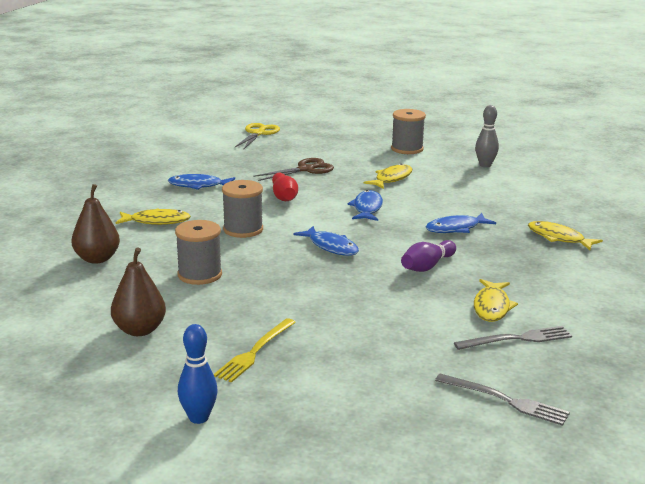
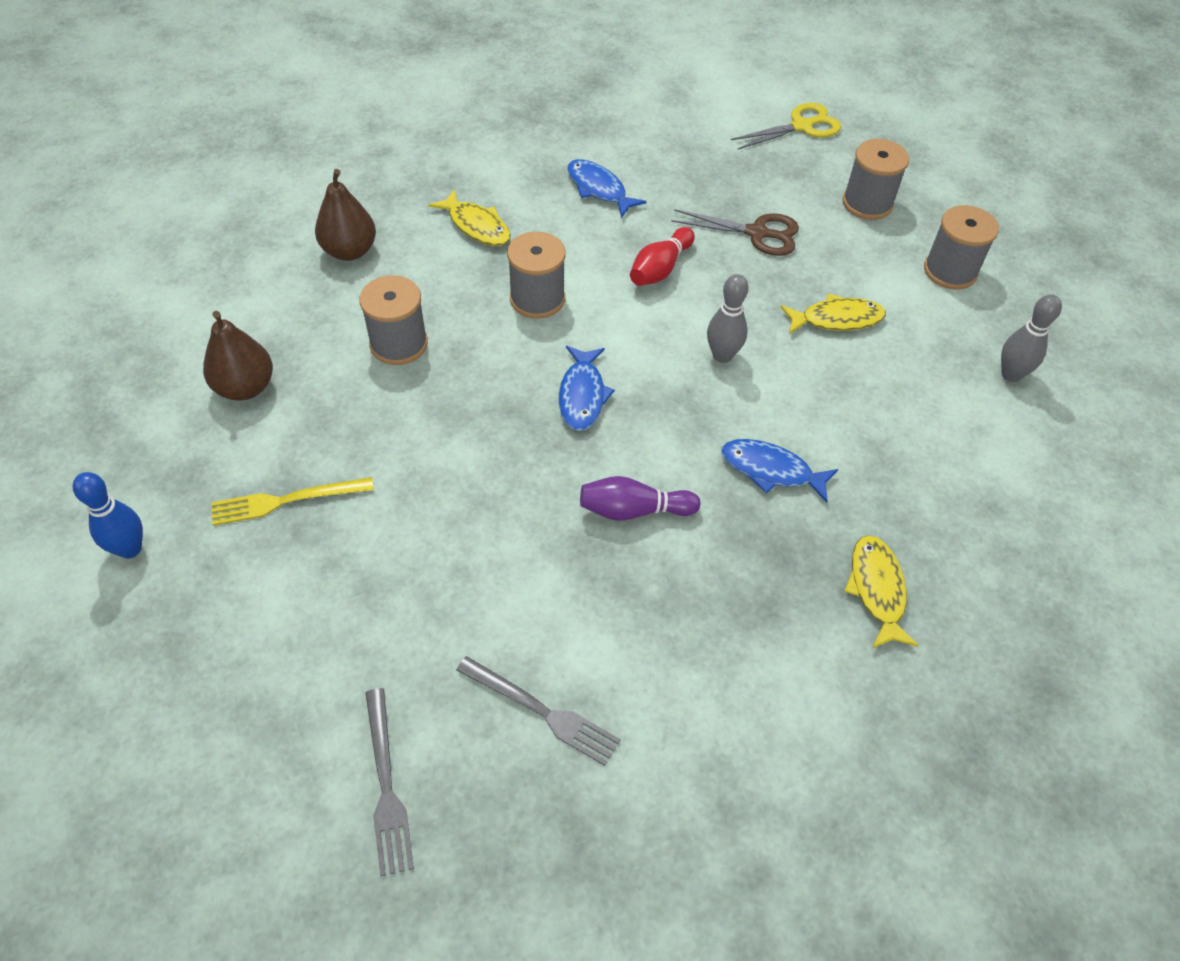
camera: 45 degrees right, 30 degrees up
blue fish [347,190,383,221] -> grey bowling pin [707,274,748,363]
yellow fish [474,279,518,322] -> none
none -> grey spool [843,139,909,220]

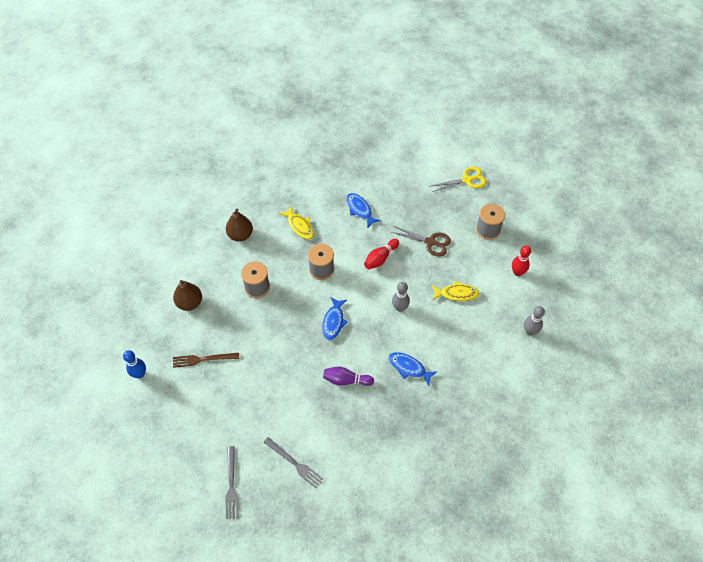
camera: 10 degrees right, 5 degrees up
yellow fork [211,477,374,526] -> brown fork [173,353,239,368]
yellow fish [844,535,919,648] -> none
grey spool [924,205,999,290] -> red bowling pin [512,245,531,276]

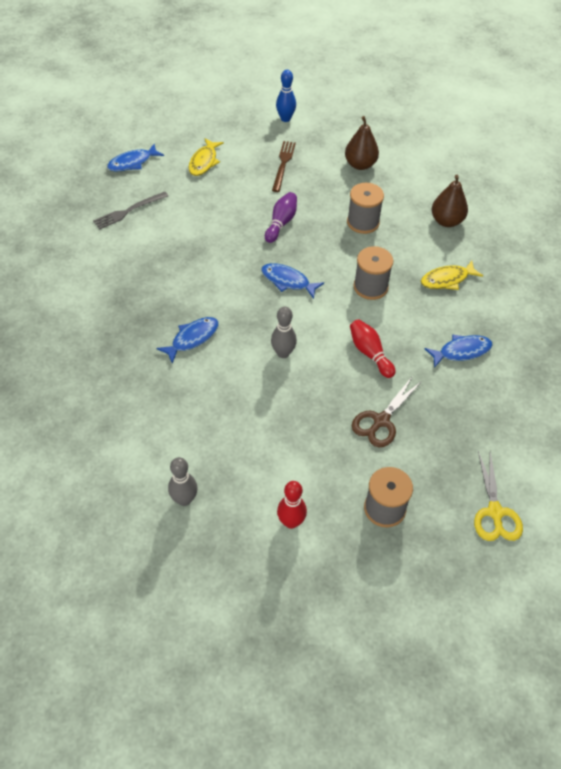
camera: 105 degrees right, 5 degrees down
grey fork [226,446,238,519] -> blue fish [107,144,164,171]
purple bowling pin [323,367,374,386] -> purple bowling pin moved to [265,192,297,243]
yellow fish [432,281,480,301] -> yellow fish moved to [188,138,224,176]

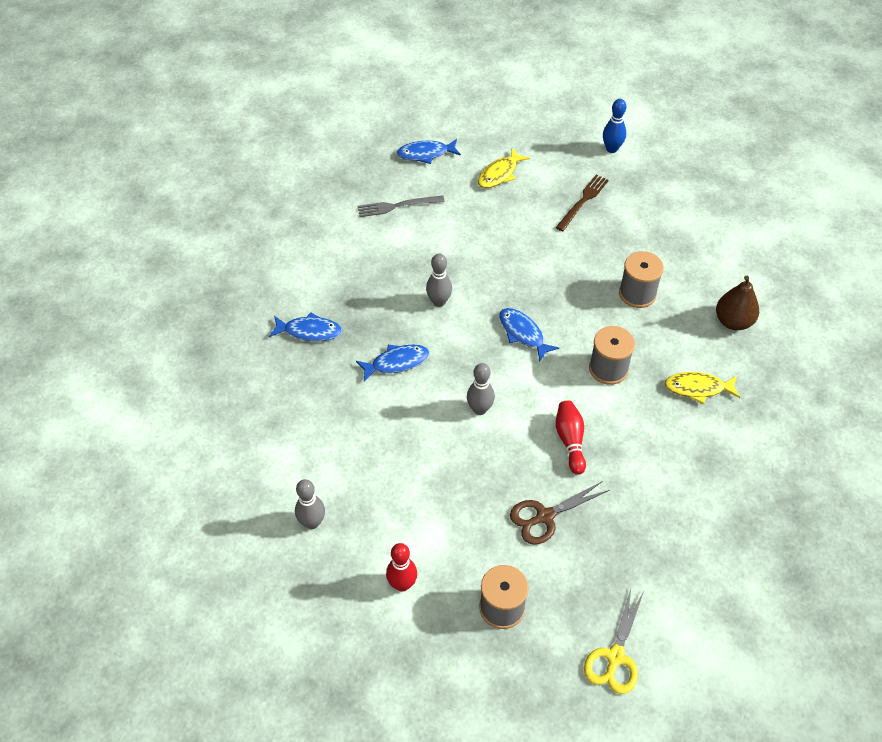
camera: 25 degrees right, 0 degrees up
purple bowling pin [265,192,297,243] -> none
brown pear [345,116,379,170] -> none
blue fish [424,334,493,368] -> blue fish moved to [269,312,342,341]
none -> grey bowling pin [426,253,452,307]

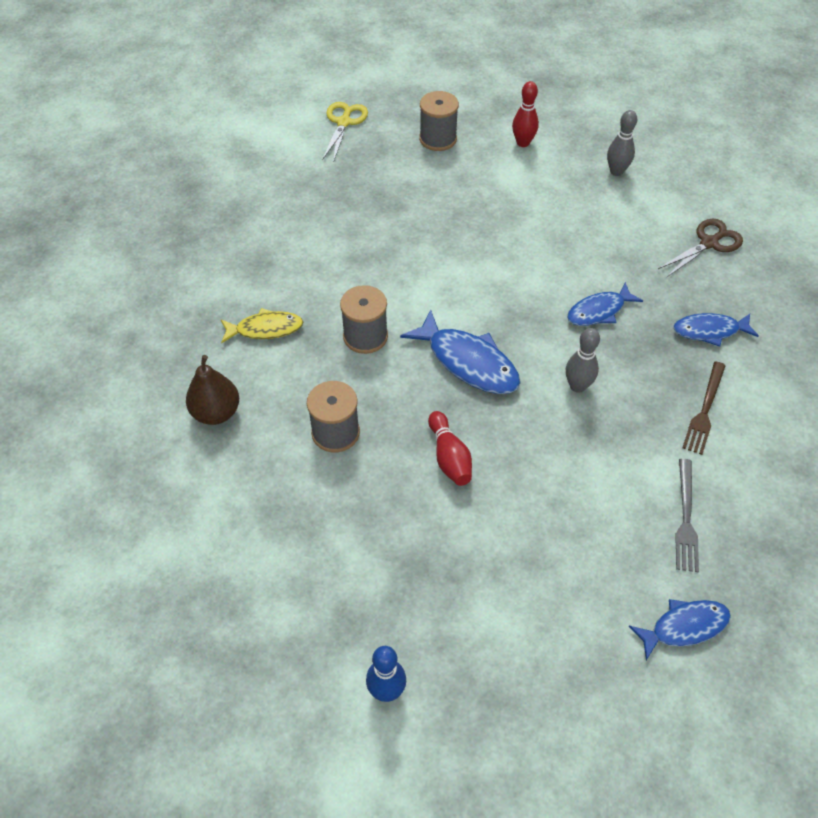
camera: 170 degrees right, 0 degrees up
grey fork [357,195,445,217] -> grey fork turned 120 degrees clockwise [675,459,699,572]
grey bowling pin [467,363,495,415] -> none
yellow fish [478,148,530,188] -> none
blue fish [499,308,559,362] -> blue fish [400,309,520,394], size x1.54
brown scissors [510,481,610,545] -> brown scissors moved to [658,219,743,277]
brown fork [556,174,609,231] -> brown fork moved to [682,361,726,455]
red bowling pin [556,400,586,475] -> red bowling pin moved to [428,411,472,486]

